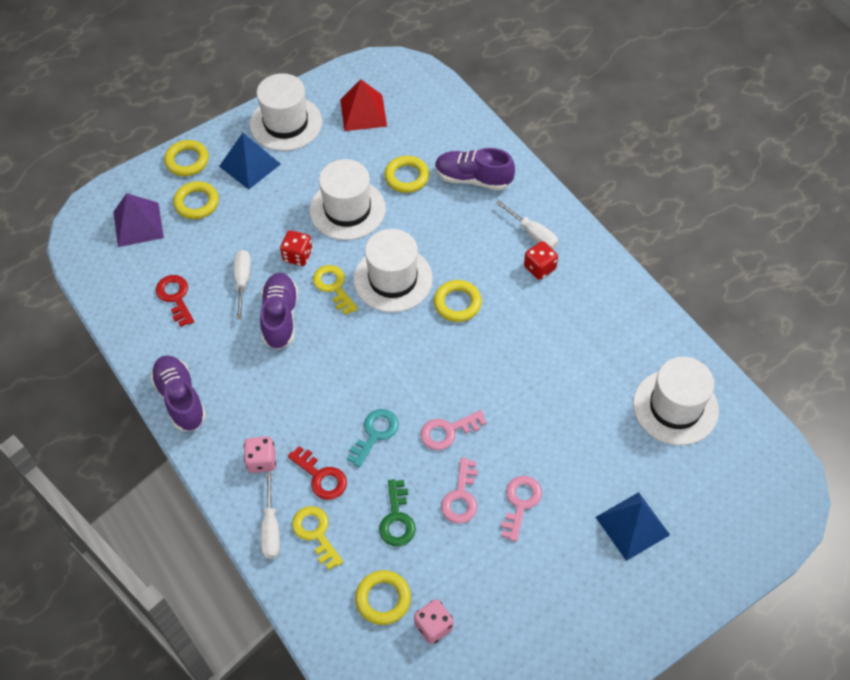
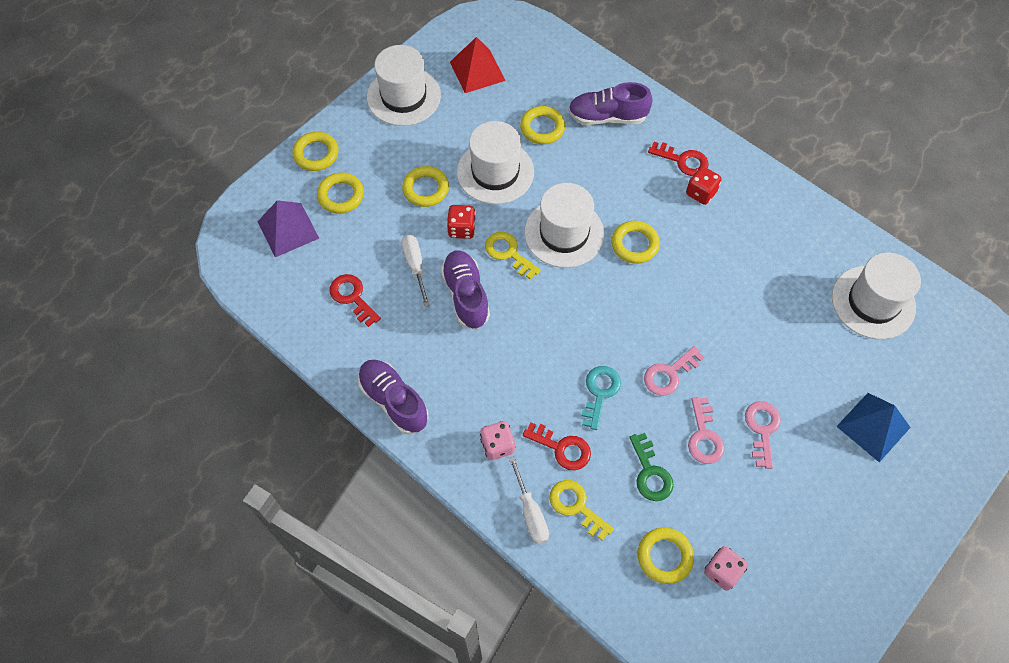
camera: 15 degrees left, 5 degrees up
blue pyramid [219,133,281,190] -> none
white screwdriver [496,200,558,249] -> red key [648,142,709,176]
none -> yellow ring [402,166,449,207]

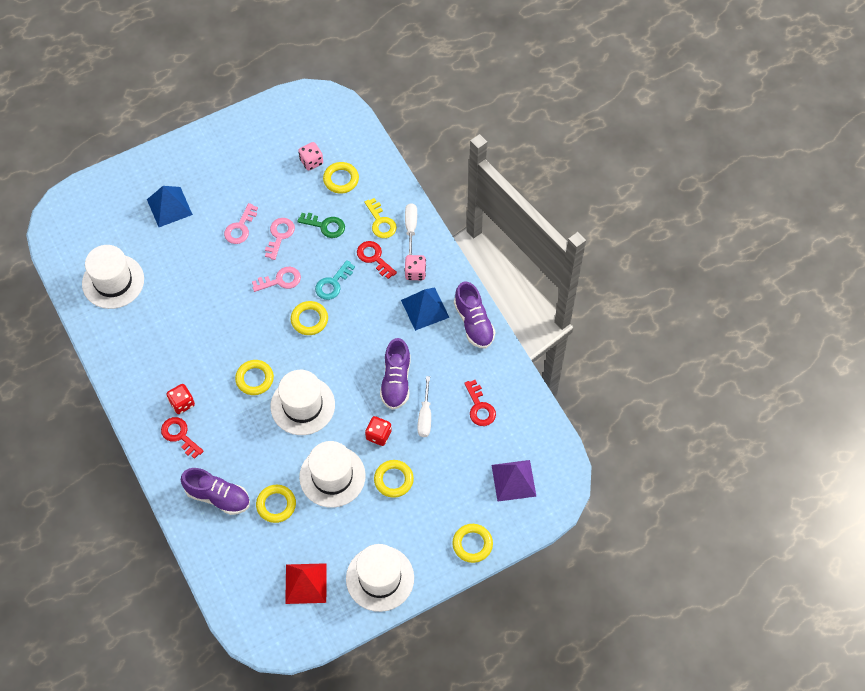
camera: 160 degrees left, 0 degrees up
yellow ring [317,172,364,214] -> yellow ring moved to [291,301,328,335]
yellow key [485,232,541,279] -> none
green key [629,433,674,501] -> green key turned 105 degrees clockwise [297,213,345,238]
none -> blue pyramid [401,288,449,331]

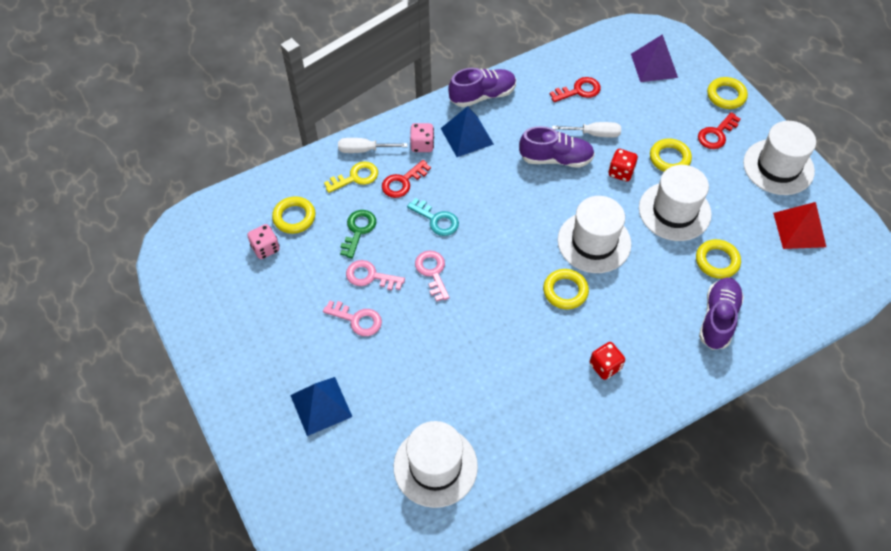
camera: 90 degrees left, 5 degrees down
red key [161,417,204,459] -> red key moved to [698,112,740,149]
yellow ring [291,301,328,335] -> none

